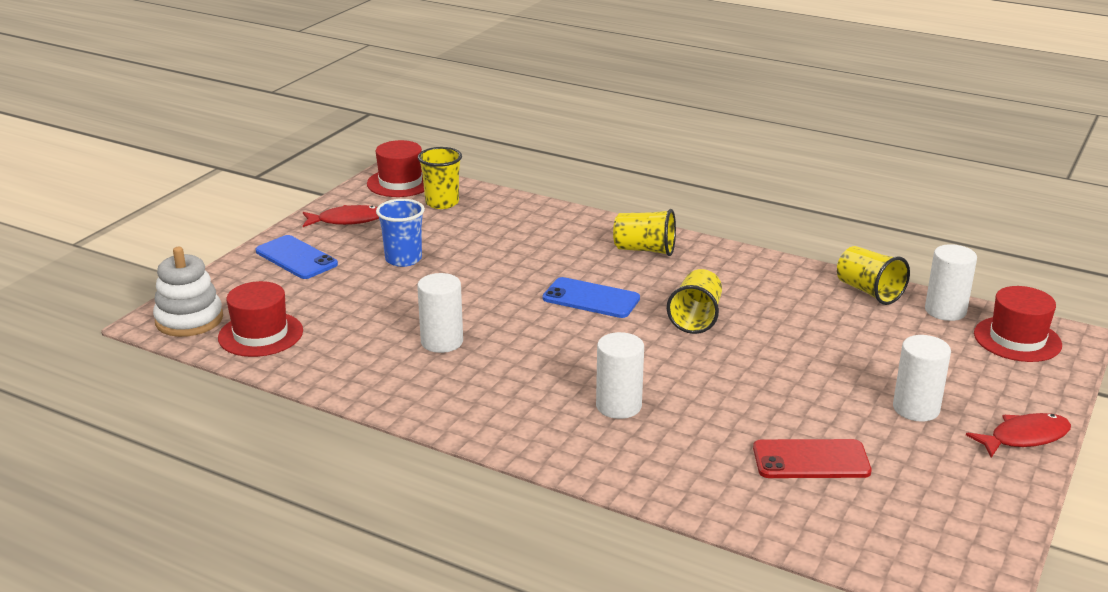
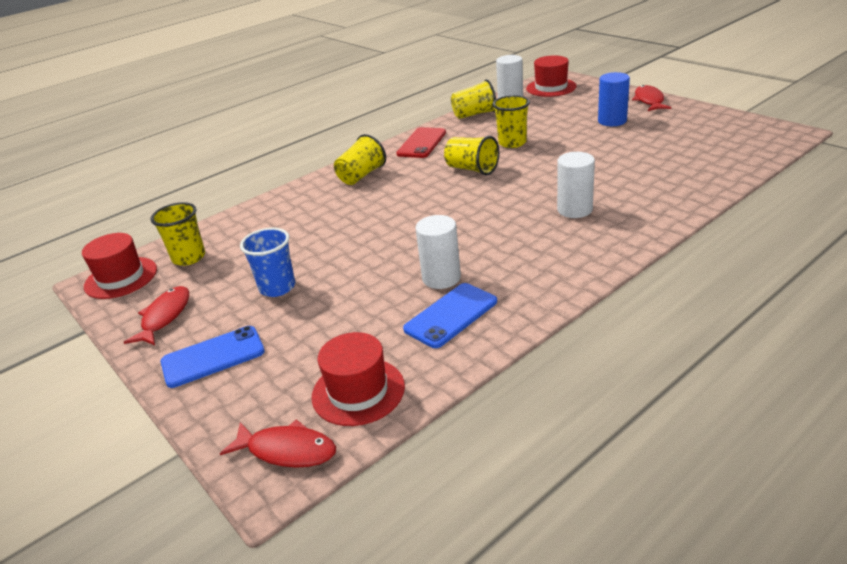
camera: 65 degrees left, 5 degrees up
white stacking toy [153,247,223,337] -> red fish [220,420,336,468]
blue phone [543,277,640,318] -> blue phone moved to [403,283,497,348]
red phone [753,439,872,478] -> red phone moved to [396,127,446,158]
white cylinder [893,335,951,422] -> blue cylinder [598,72,630,126]
none -> yellow cup [492,95,530,148]

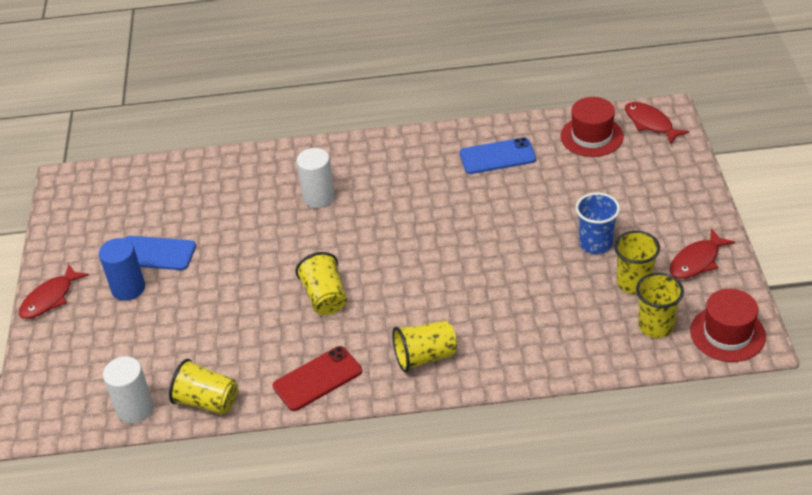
camera: 145 degrees left, 10 degrees up
blue phone [161,326,265,388] -> blue phone moved to [124,236,196,270]
white cylinder [415,215,461,289] -> none
yellow cup [492,95,530,148] -> yellow cup moved to [614,231,660,294]
red hat [526,55,577,97] -> none

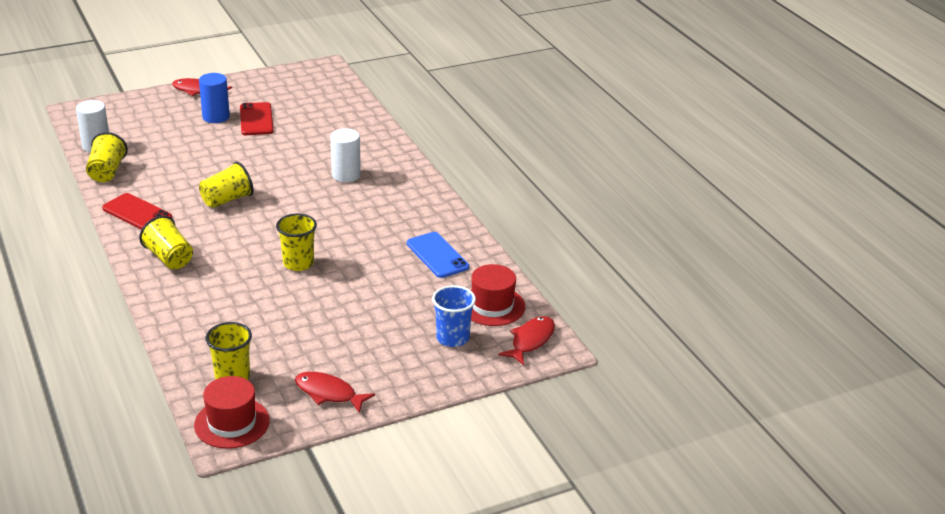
camera: 65 degrees right, 10 degrees down
blue phone [124,236,196,270] -> red phone [240,102,274,135]
blue cup [576,193,620,254] -> blue cup moved to [432,285,476,347]
yellow cup [614,231,660,294] -> yellow cup moved to [276,213,317,271]

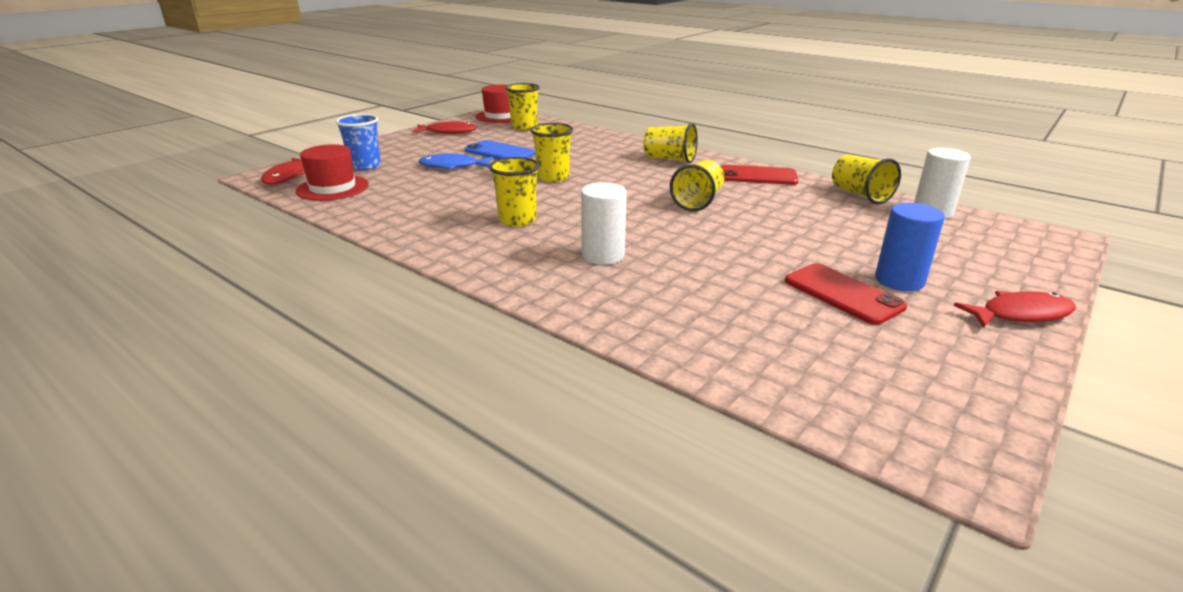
camera: 155 degrees right, 5 degrees down
blue phone [407,232,469,278] -> blue phone moved to [465,140,535,159]
none -> blue fish [419,153,493,170]
none -> yellow cup [489,157,540,227]

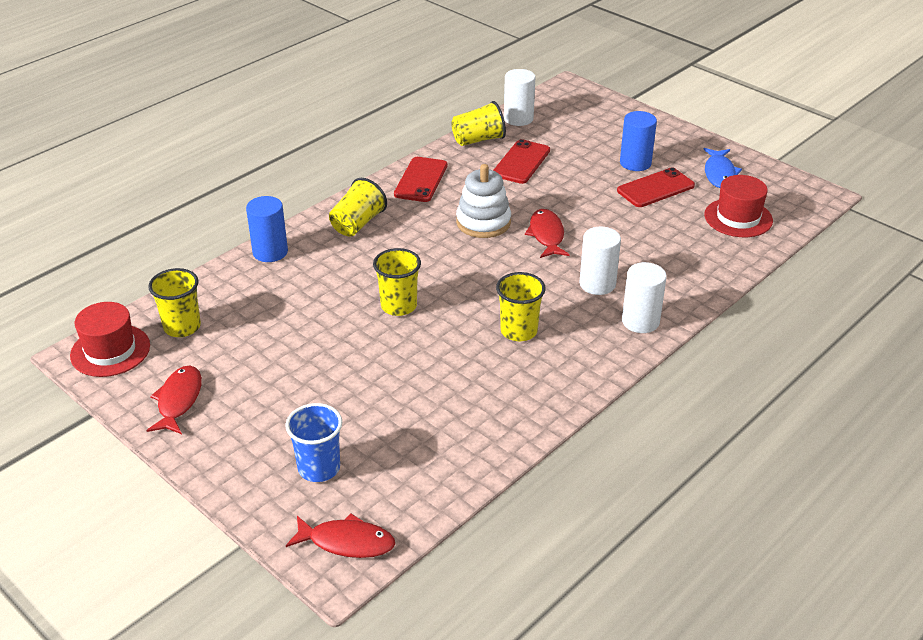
camera: 85 degrees left, 10 degrees up
red hat [296,144,369,201] -> red hat moved to [704,175,773,237]
blue fish [419,153,493,170] -> blue fish moved to [703,148,742,188]
blue phone [465,140,535,159] -> none
yellow cup [670,160,724,211] -> white stacking toy [456,164,511,238]
red fish [954,291,1076,328] -> red fish moved to [525,209,570,258]
none -> blue cylinder [246,196,288,262]
none -> red phone [493,139,550,184]
none -> white cylinder [622,262,667,333]

